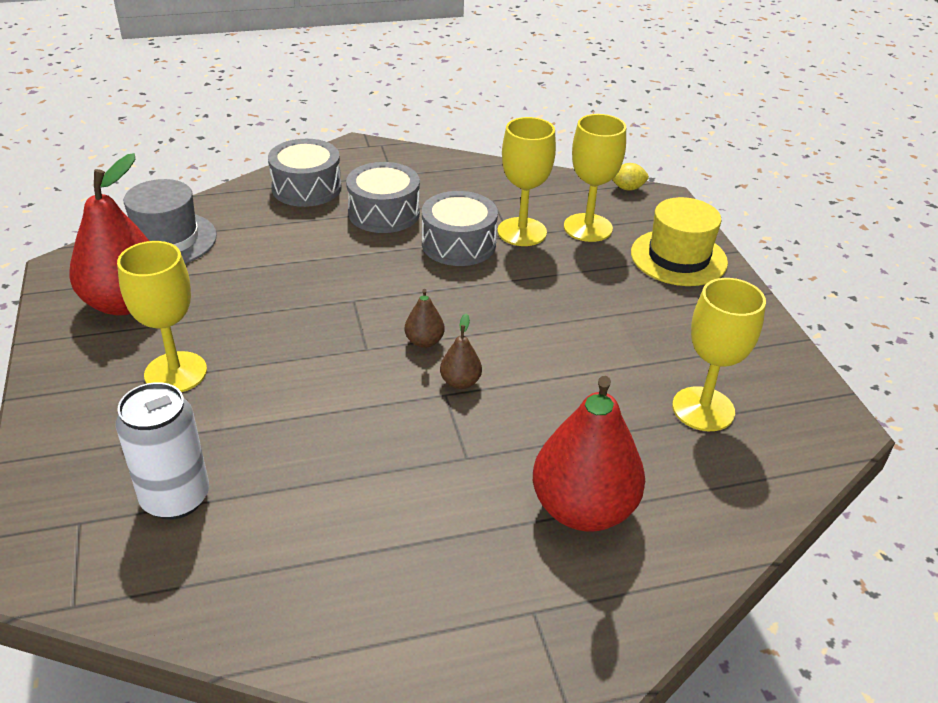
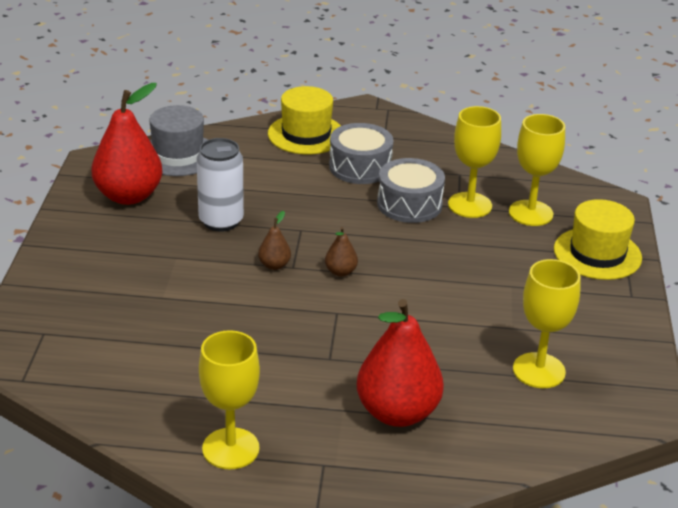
camera: 20 degrees right, 5 degrees down
white can [116,382,209,520] -> white can moved to [196,138,244,232]
yellow goblet [117,241,207,392] -> yellow goblet moved to [199,330,260,470]
grey drum [268,139,342,207] -> yellow hat [268,86,341,154]
brown pear [440,313,482,389] -> brown pear moved to [258,211,291,270]
yellow lemon [612,163,649,191] -> none

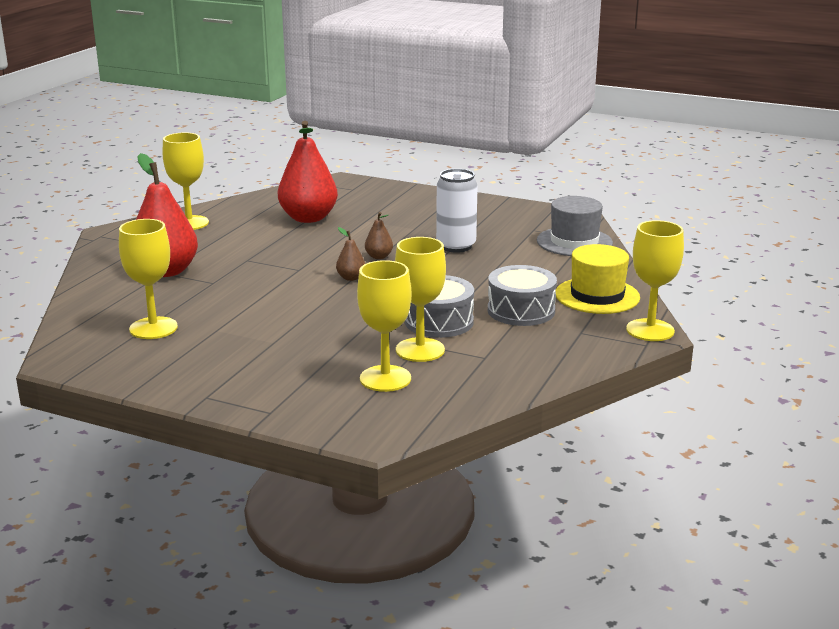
camera: 110 degrees right, 10 degrees down
red pear [91,83,163,205] -> red pear moved to [278,121,338,223]
yellow hat [554,199,642,280] -> none
none -> yellow goblet [626,220,684,341]

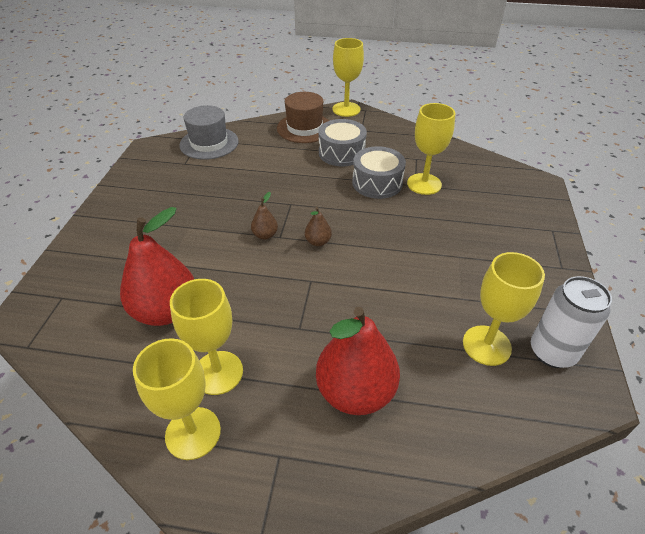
camera: 105 degrees left, 20 degrees up
yellow goblet [357,260,411,392] -> yellow goblet moved to [170,279,243,395]
white can [436,169,478,253] -> white can moved to [531,276,612,368]
yellow hat [556,244,640,314] -> brown hat [277,92,329,143]

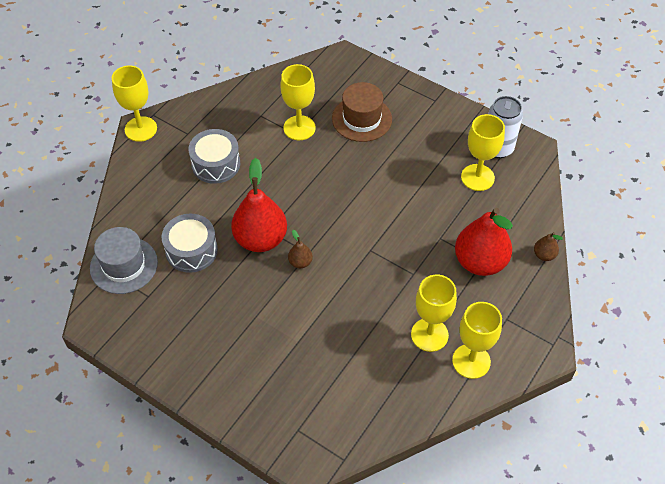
camera: 65 degrees left, 10 degrees up
red pear [120,207,194,326] -> red pear moved to [231,158,287,252]
brown hat [277,92,329,143] -> brown hat moved to [332,82,392,142]
brown pear [305,207,332,246] -> brown pear moved to [534,232,563,261]
grey drum [352,146,406,199] -> grey drum moved to [162,214,218,273]

